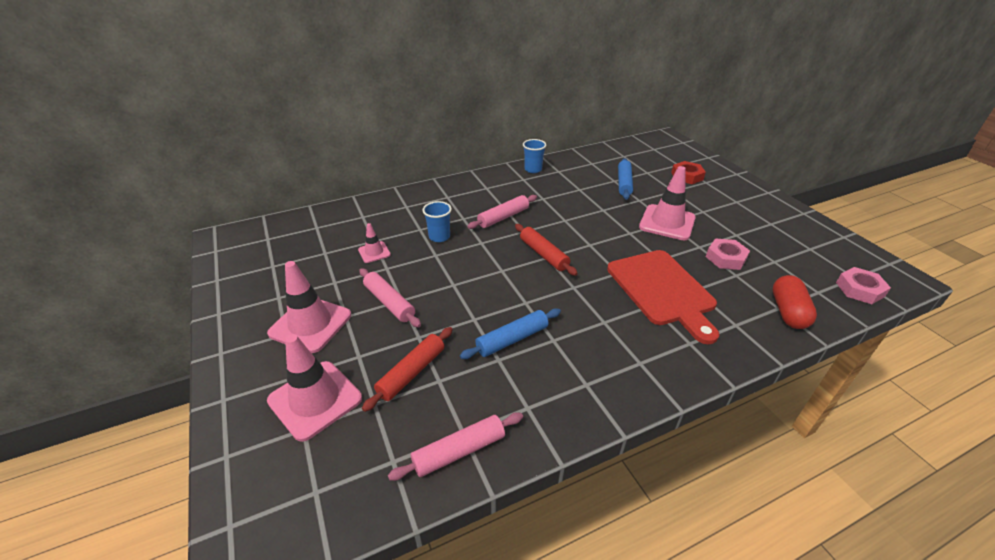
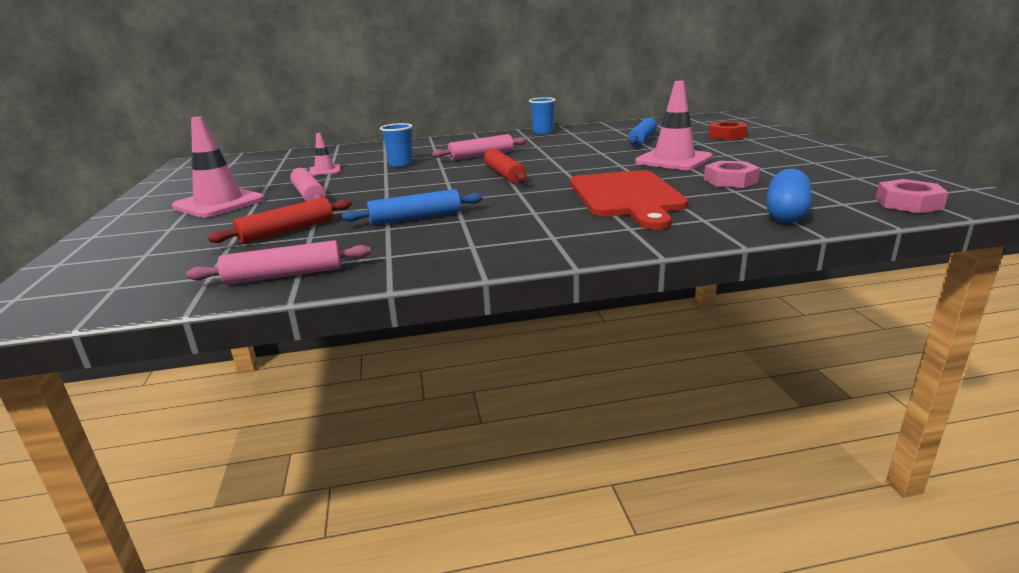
camera: 15 degrees right, 15 degrees down
pink traffic cone [267,334,362,442] -> none
red capsule [772,275,817,329] -> blue capsule [766,169,812,223]

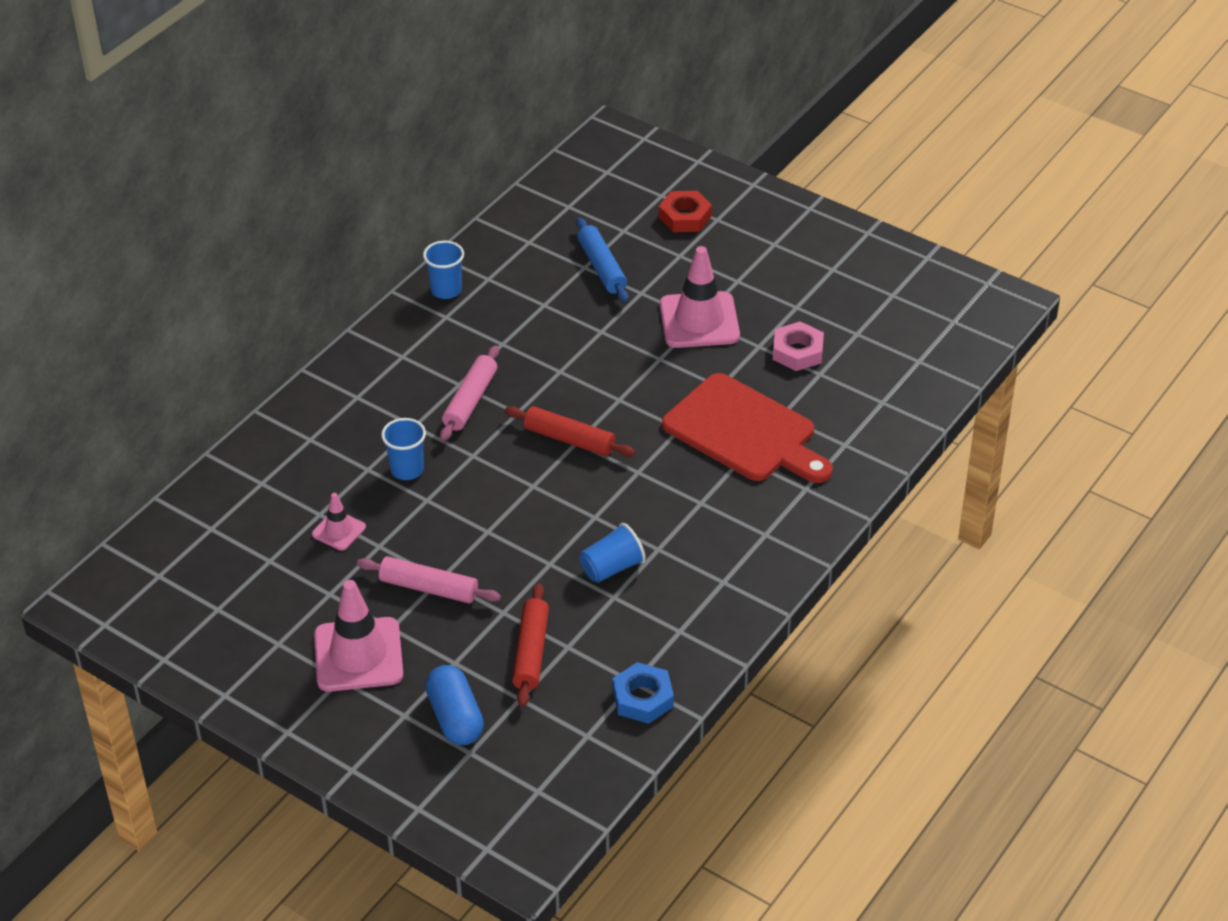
camera: 45 degrees left, 20 degrees up
pink rolling pin [186,240,371,285] -> blue nut [612,662,674,724]
blue rolling pin [342,189,483,225] -> blue cup [580,523,646,583]
blue capsule [766,169,812,223] -> blue capsule moved to [425,665,484,745]
pink nut [876,179,949,213] -> none

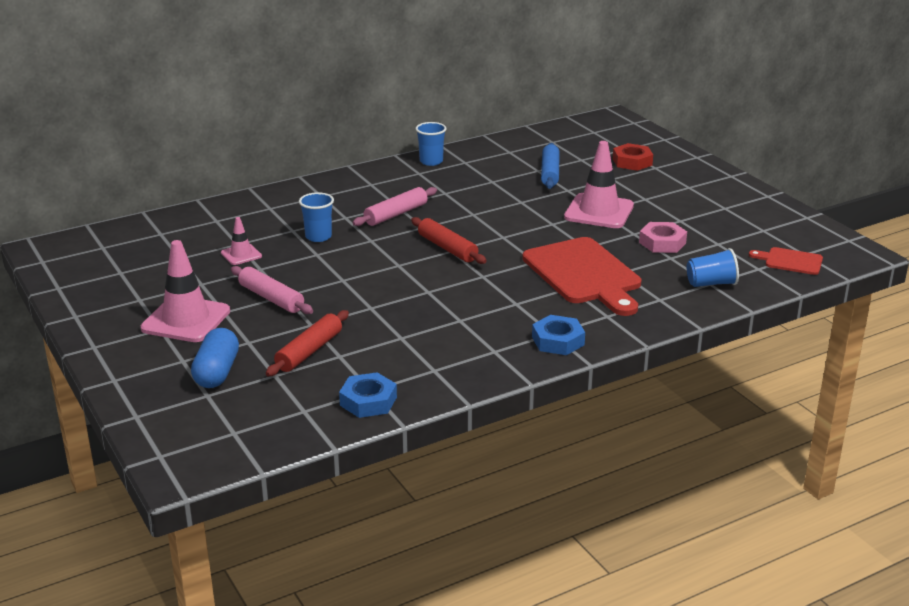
camera: 25 degrees right, 15 degrees down
blue cup [580,523,646,583] -> blue cup moved to [687,248,739,287]
none -> blue nut [532,315,585,355]
none -> red cutting board [749,247,823,275]

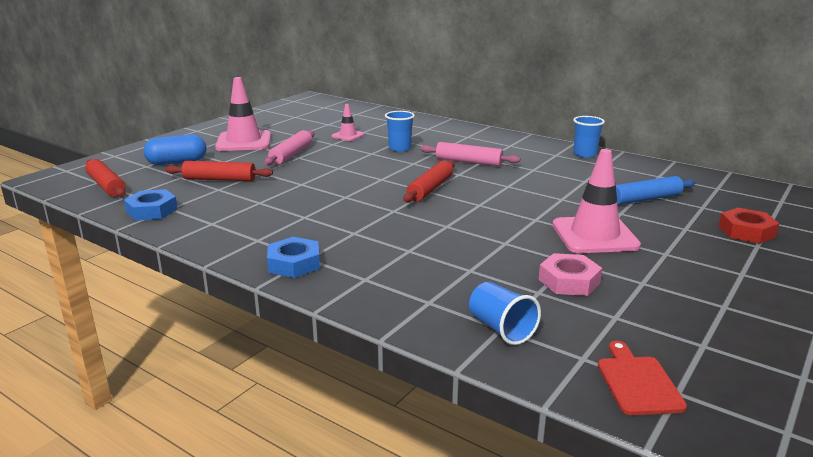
camera: 65 degrees right, 5 degrees down
red cutting board [522,237,641,316] -> none
none -> red rolling pin [85,159,126,197]

